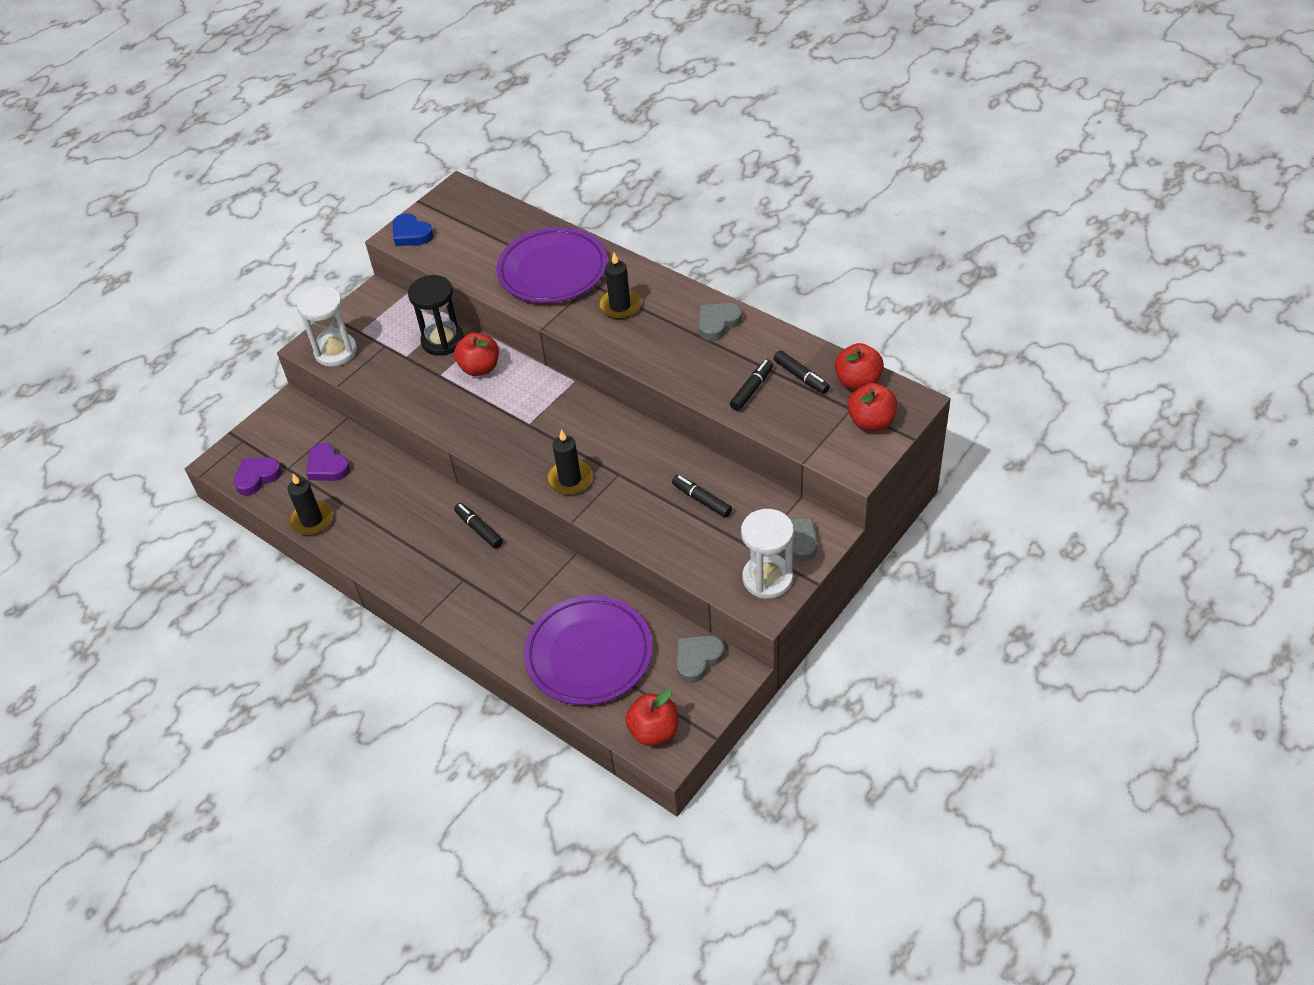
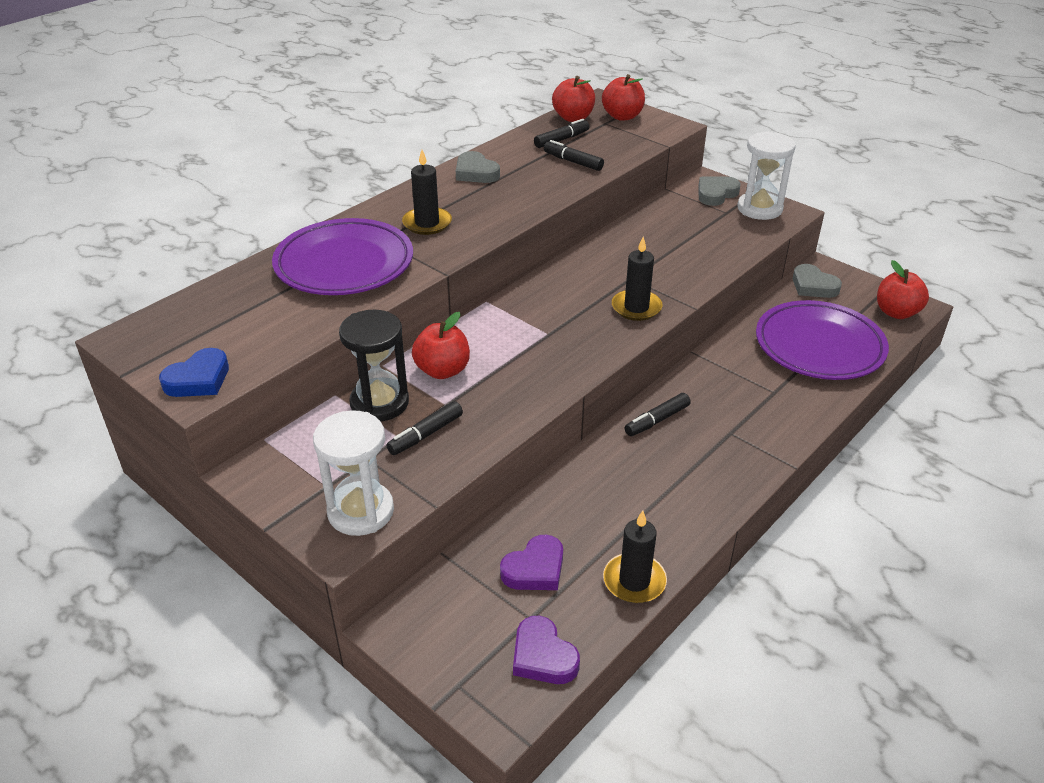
camera: 90 degrees left, 10 degrees down
black marker [672,475,732,518] -> black marker moved to [386,401,463,455]

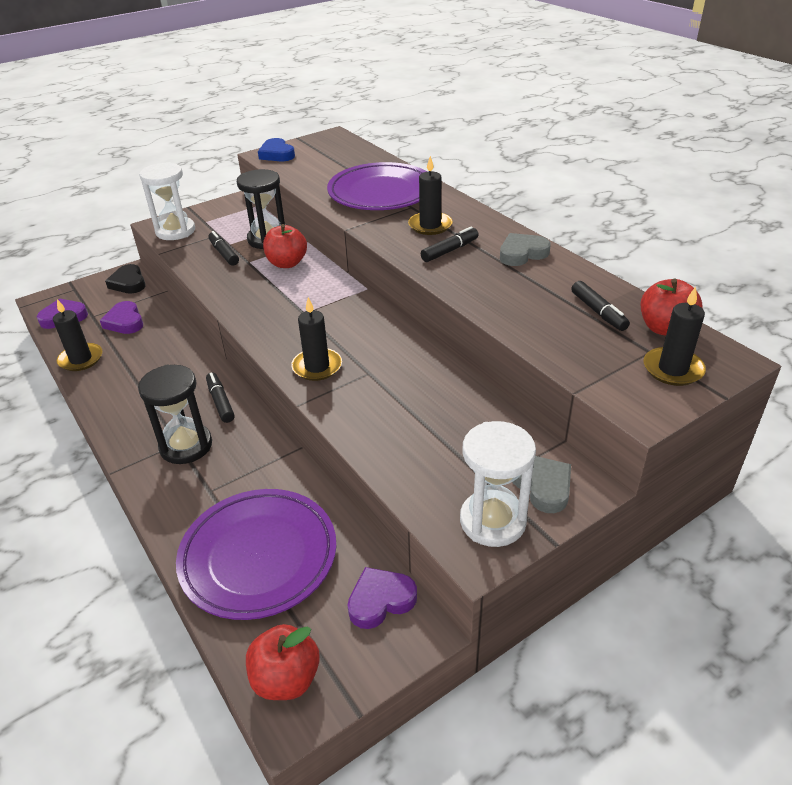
camera: 105 degrees right, 0 degrees up
black marker [544,140,604,171] -> black marker moved to [421,226,479,262]
red apple [602,74,645,121] -> black candle [644,286,706,386]
grey heart [793,264,842,298] -> purple heart [347,567,417,629]
none -> black heart [105,264,146,294]
none -> black hourglass [138,365,212,464]

